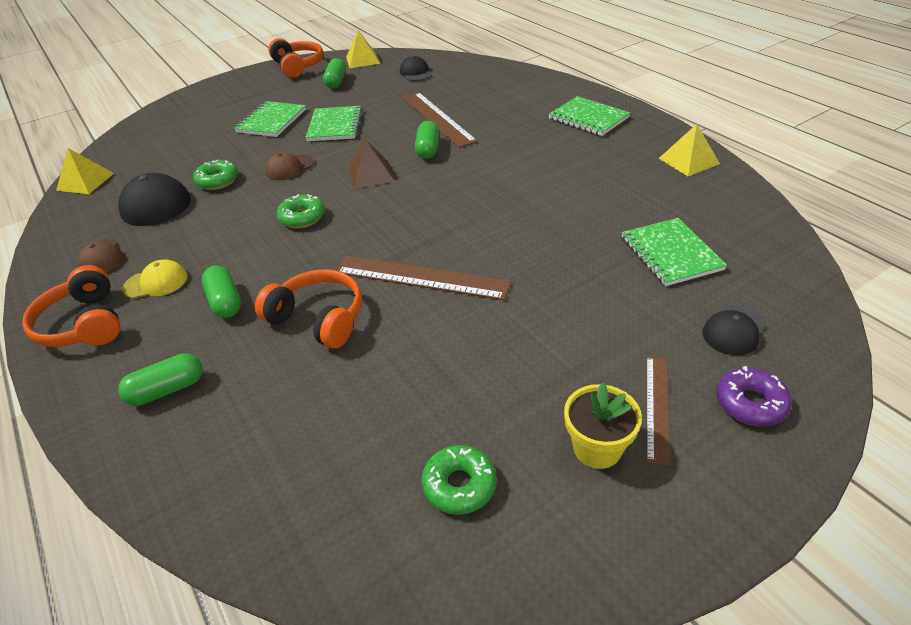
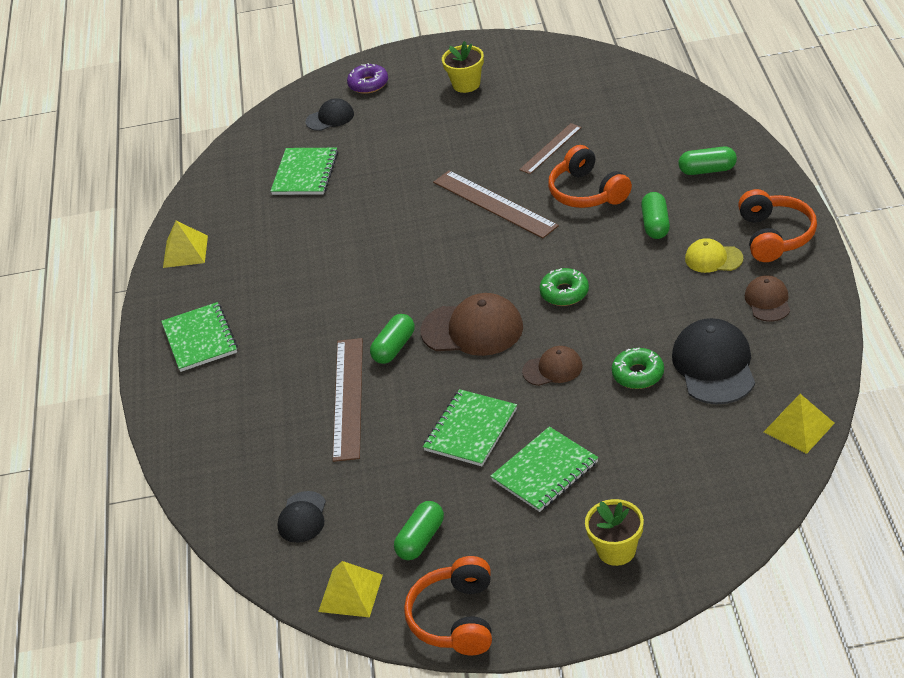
camera: 150 degrees left, 0 degrees up
brown pyramid [349,139,394,189] -> brown cap [420,293,523,356]
green donut [422,445,497,515] -> none
brown ruler [647,356,670,466] -> brown ruler moved to [519,123,582,174]
none -> yellow flower pot [585,499,644,566]

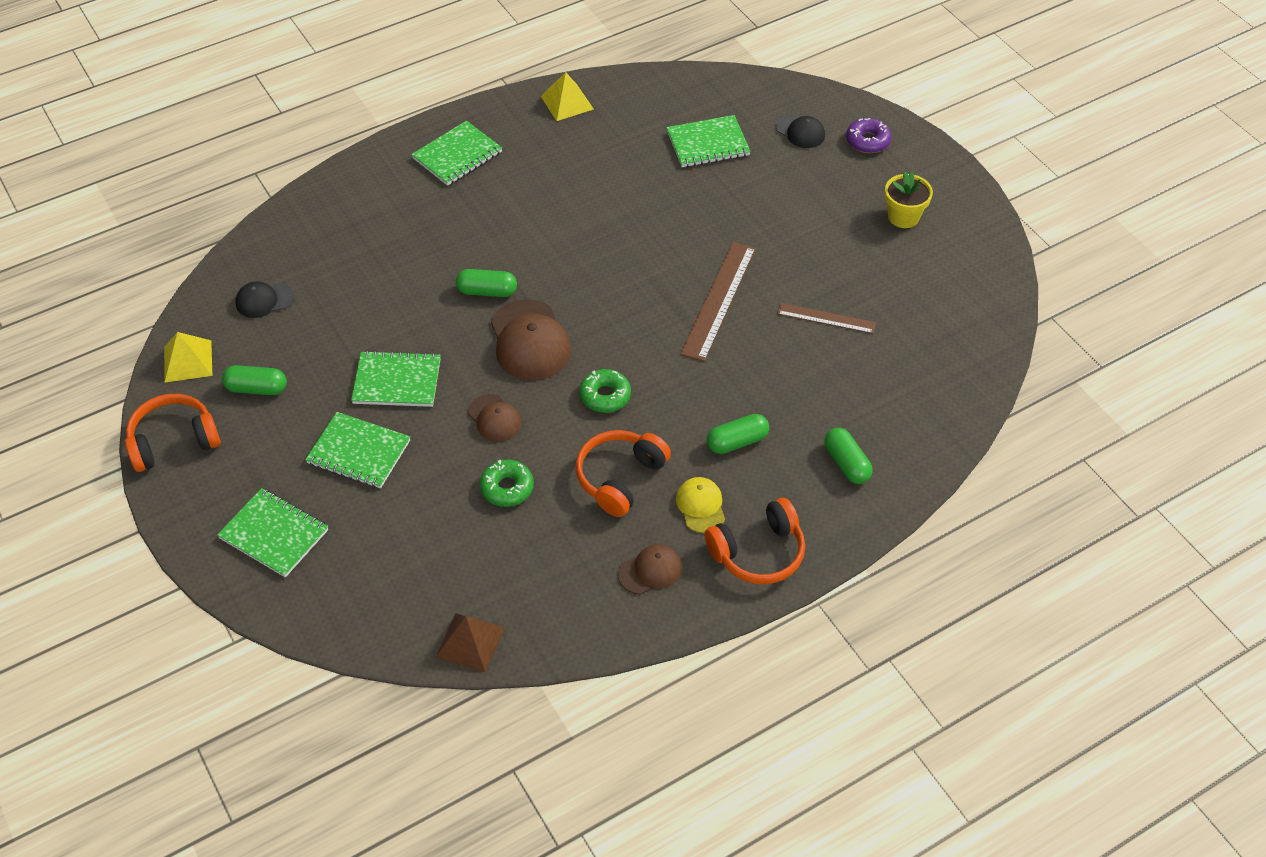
camera: 60 degrees right, 10 degrees up
brown ruler [333,338,363,462] -> none
orange headphones [548,145,632,208] -> orange headphones moved to [575,430,671,517]
yellow flower pot [585,499,644,566] -> green notebook [217,488,328,578]
black cap [672,318,755,404] -> none
yellow pyramid [764,394,835,454] -> brown pyramid [435,613,505,672]

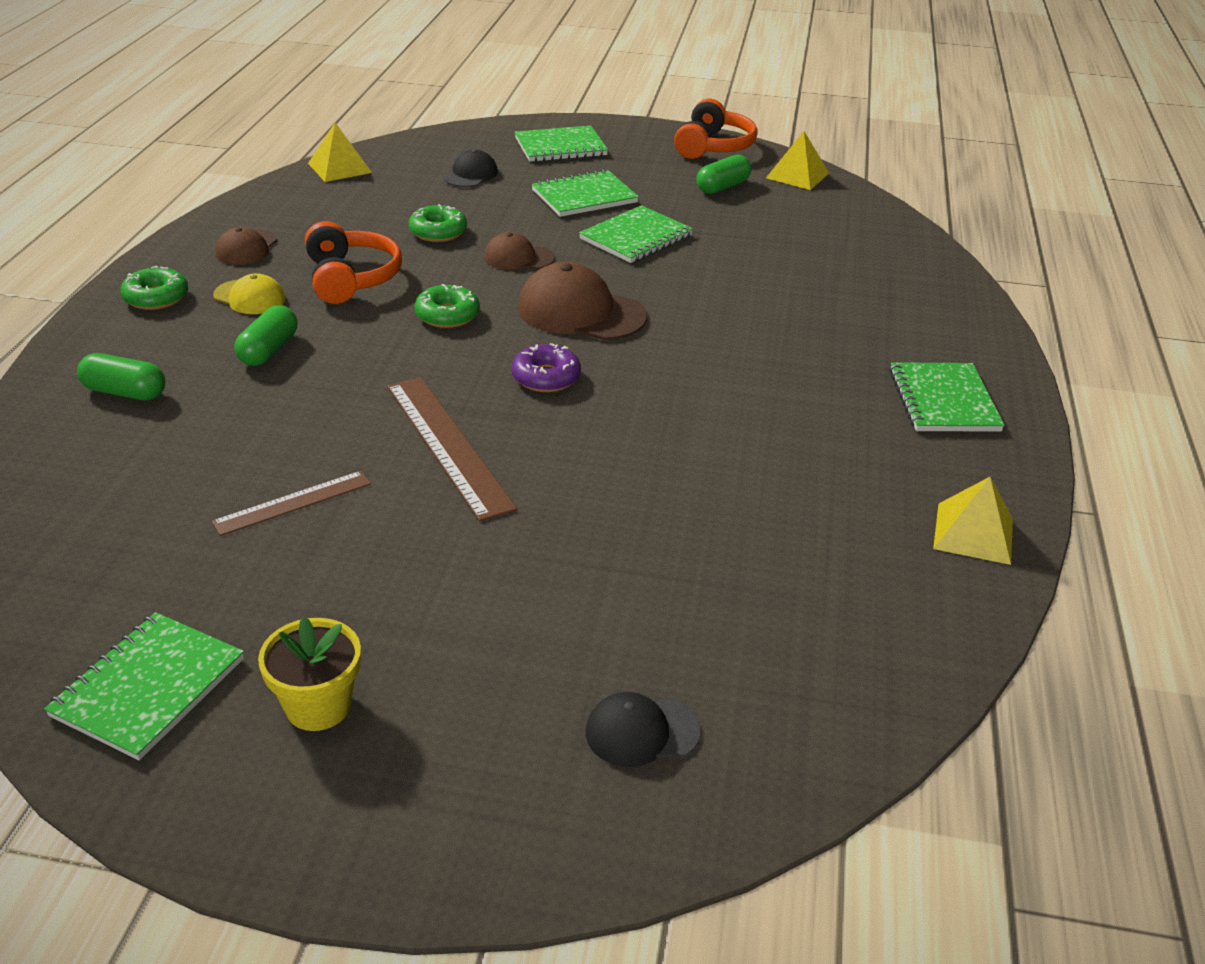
camera: 130 degrees right, 15 degrees down
black cap [236,281,294,318] -> black cap moved to [444,149,498,187]
brown pyramid [435,613,505,672] -> yellow pyramid [308,123,372,182]
green capsule [456,269,517,297] -> none
green notebook [667,115,751,167] -> green notebook moved to [44,612,244,760]
orange headphones [704,498,805,584] -> green donut [120,266,188,310]
purple donut [846,118,891,153] -> purple donut moved to [511,343,581,392]

